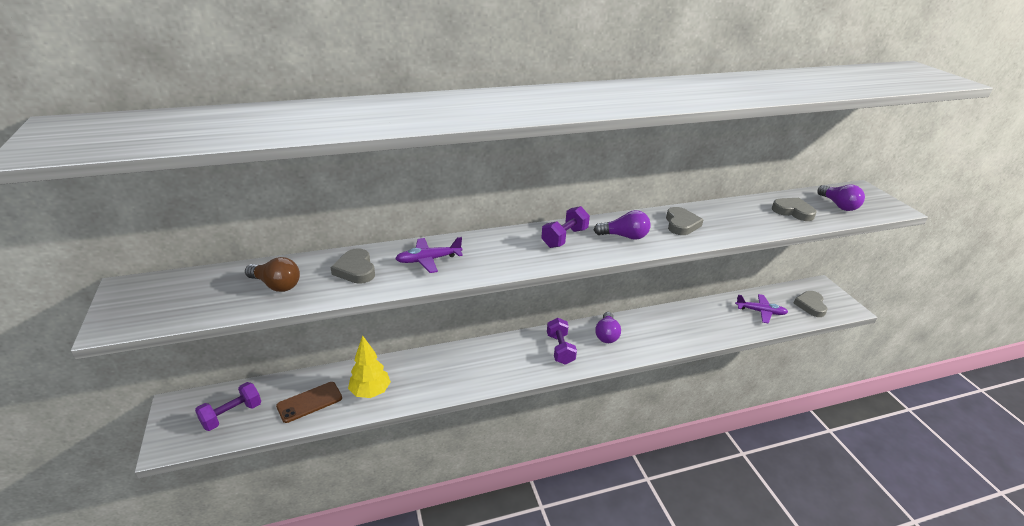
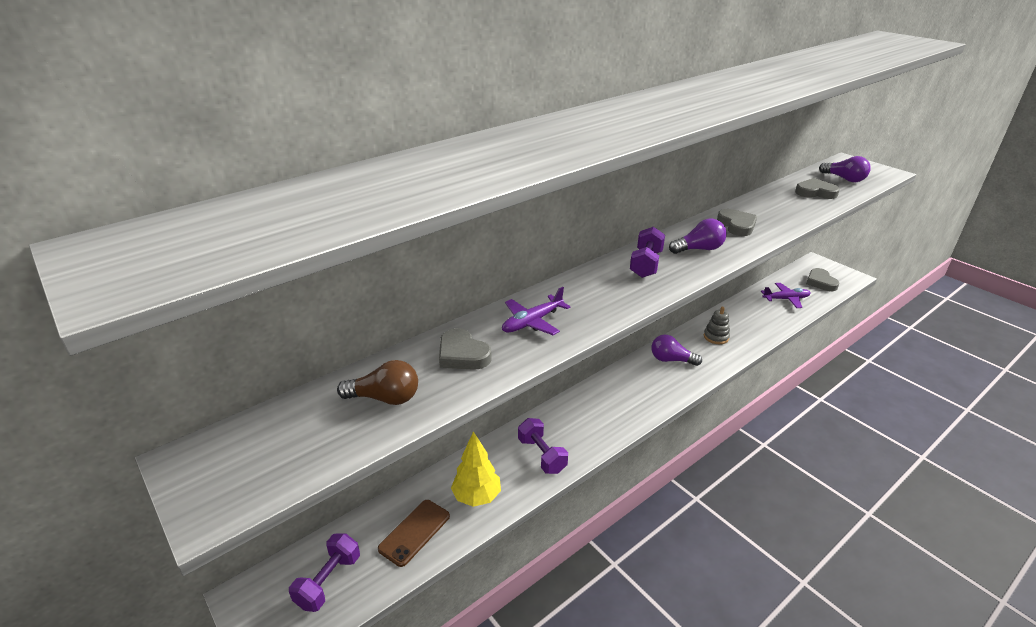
camera: 20 degrees left, 0 degrees up
purple dumbbell [547,318,577,365] -> purple dumbbell moved to [518,418,568,474]
purple light bulb [595,312,621,343] -> purple light bulb turned 120 degrees clockwise [651,335,702,366]
none -> grey stacking toy [704,307,730,344]

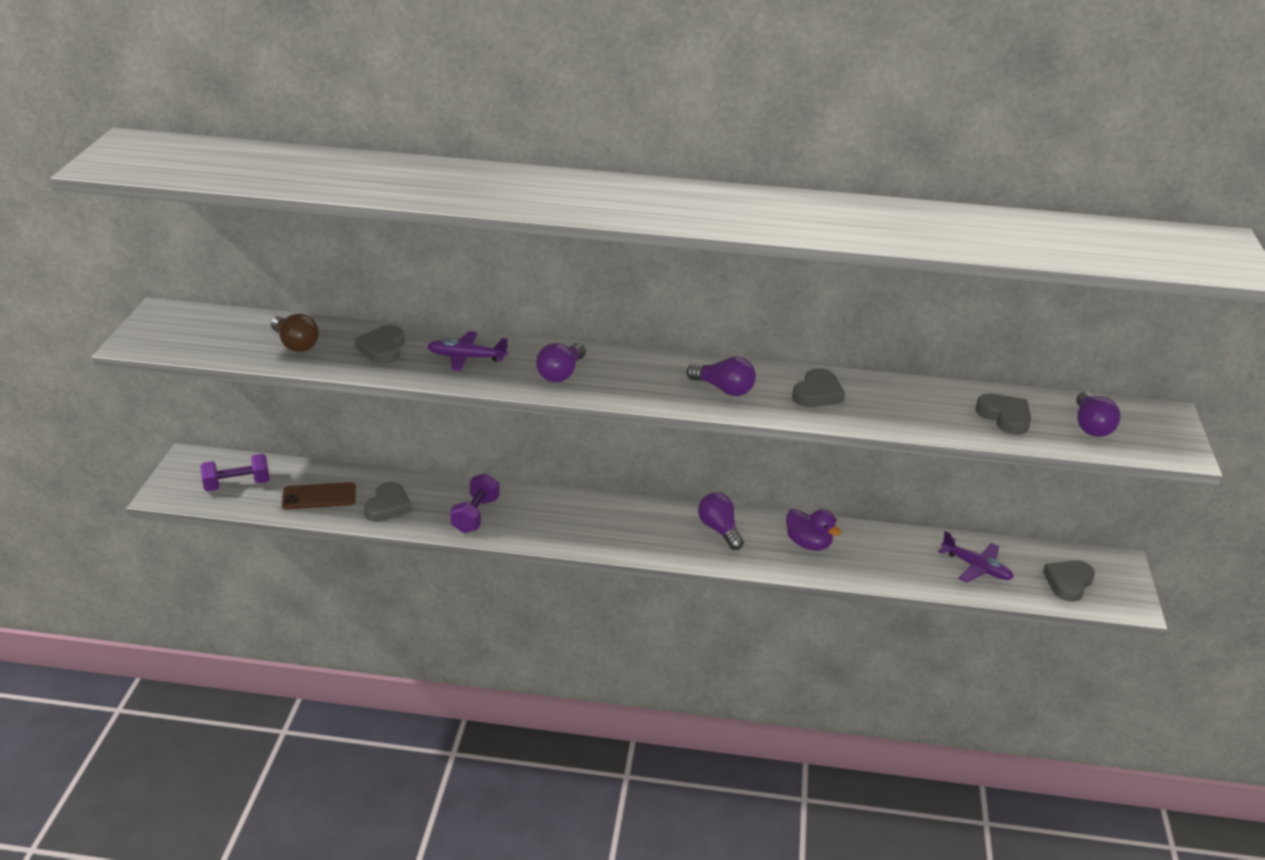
camera: 45 degrees right, 0 degrees up
yellow tree [451,431,501,507] -> grey heart [364,482,412,522]
purple dumbbell [630,227,665,278] -> none
grey stacking toy [704,307,730,344] -> purple duck [786,509,841,551]
none -> purple light bulb [536,343,586,382]

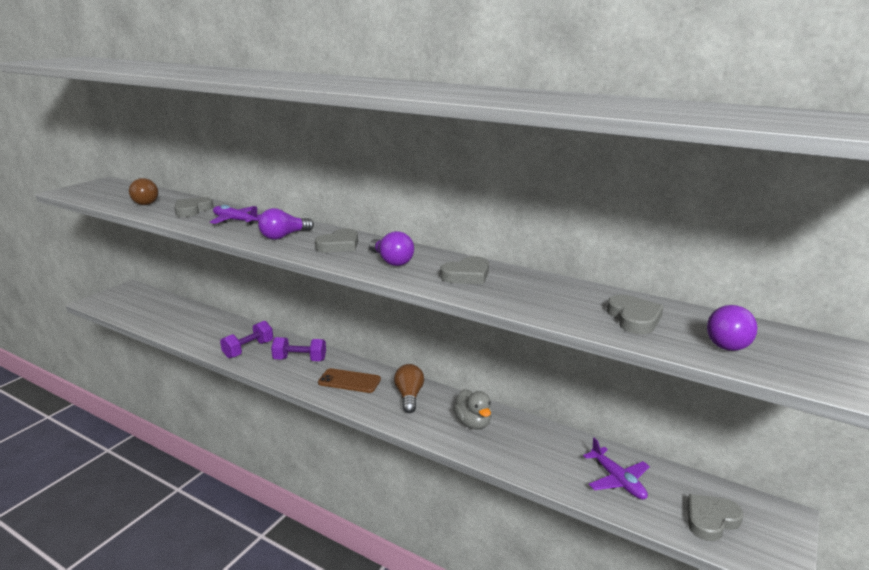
camera: 25 degrees right, 10 degrees down
purple dumbbell [200,454,270,491] -> purple dumbbell moved to [271,337,326,361]
brown phone [282,482,356,509] -> brown phone moved to [318,368,381,393]
grey heart [364,482,412,522] -> grey heart moved to [315,229,358,253]
purple light bulb [698,492,744,550] -> brown light bulb [394,364,424,413]
purple duck [786,509,841,551] -> grey duck [453,389,492,430]

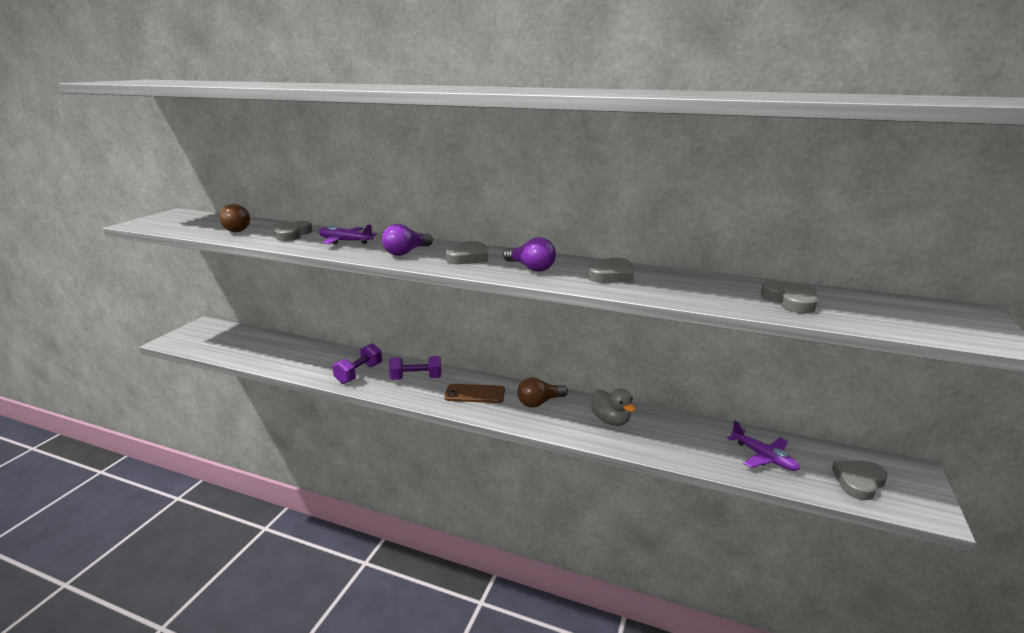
camera: 10 degrees left, 0 degrees up
brown light bulb [394,364,424,413] -> brown light bulb turned 105 degrees counterclockwise [517,377,568,408]
purple light bulb [707,305,757,351] -> none

